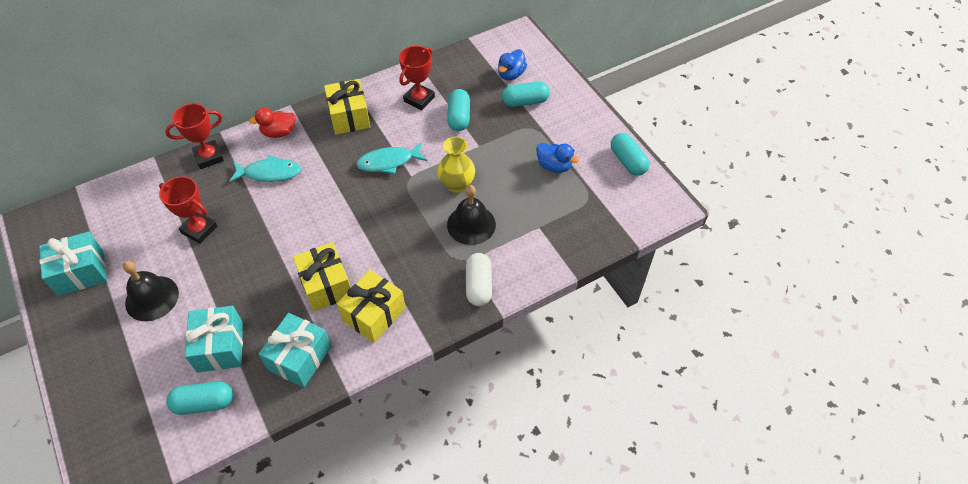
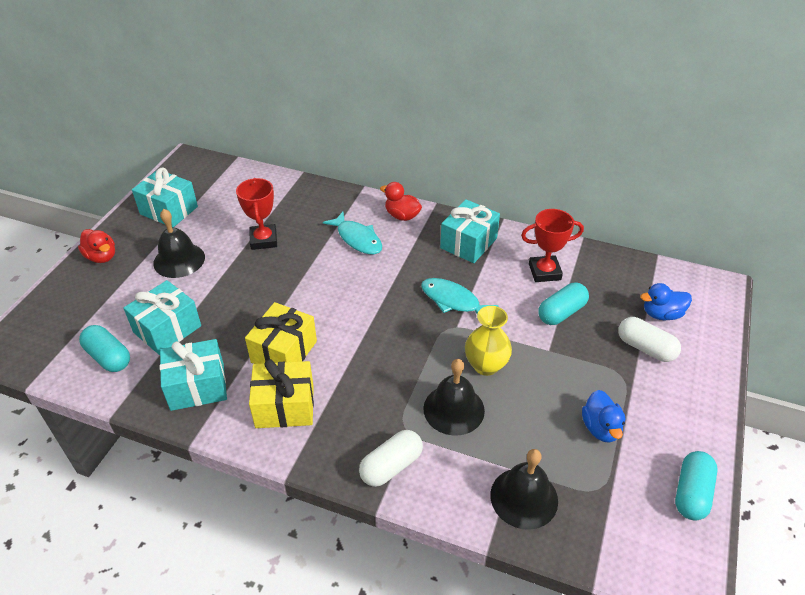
camera: 50 degrees right, 10 degrees down
red trophy [165,103,224,169] -> none
yellow gift [324,79,370,135] -> turquoise gift [440,199,500,263]
turquoise capsule [502,82,550,107] -> white capsule [618,317,681,362]
none -> red duck [78,229,115,263]
none -> black bell [490,449,558,530]

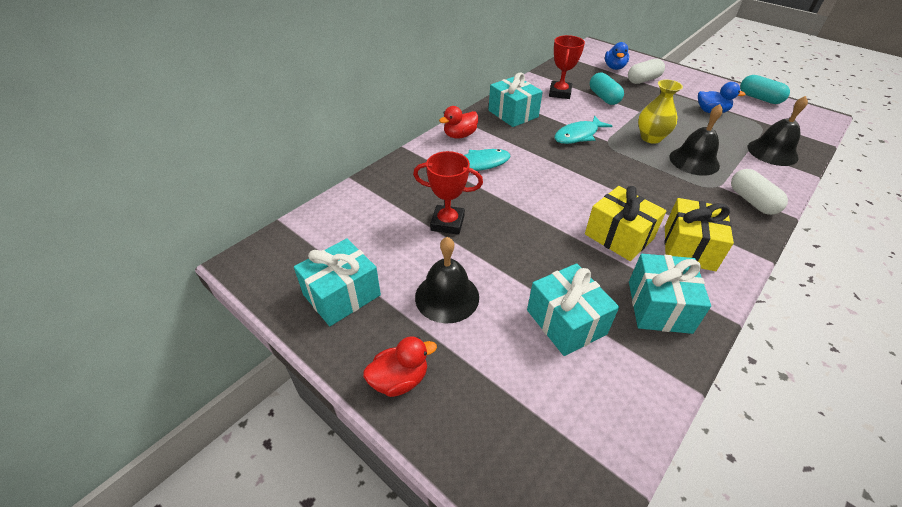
camera: 70 degrees left, 0 degrees up
turquoise capsule [79,325,130,372] -> none

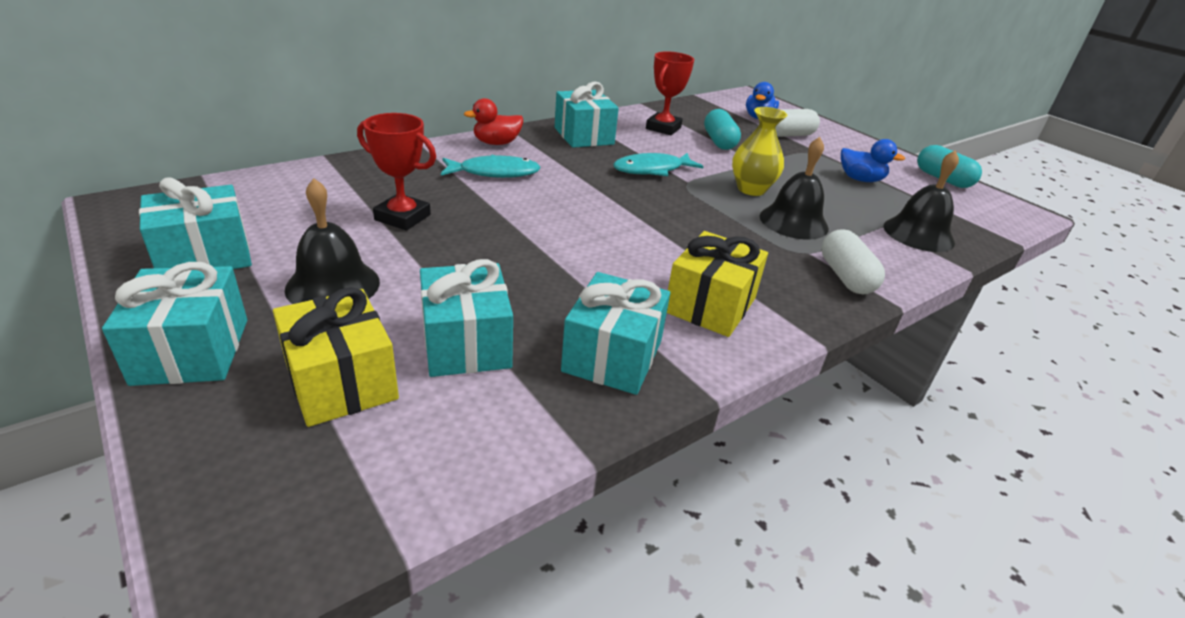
camera: 10 degrees right, 10 degrees down
red duck [363,336,437,397] -> turquoise gift [102,262,247,386]
yellow gift [585,186,666,261] -> yellow gift moved to [273,287,399,427]

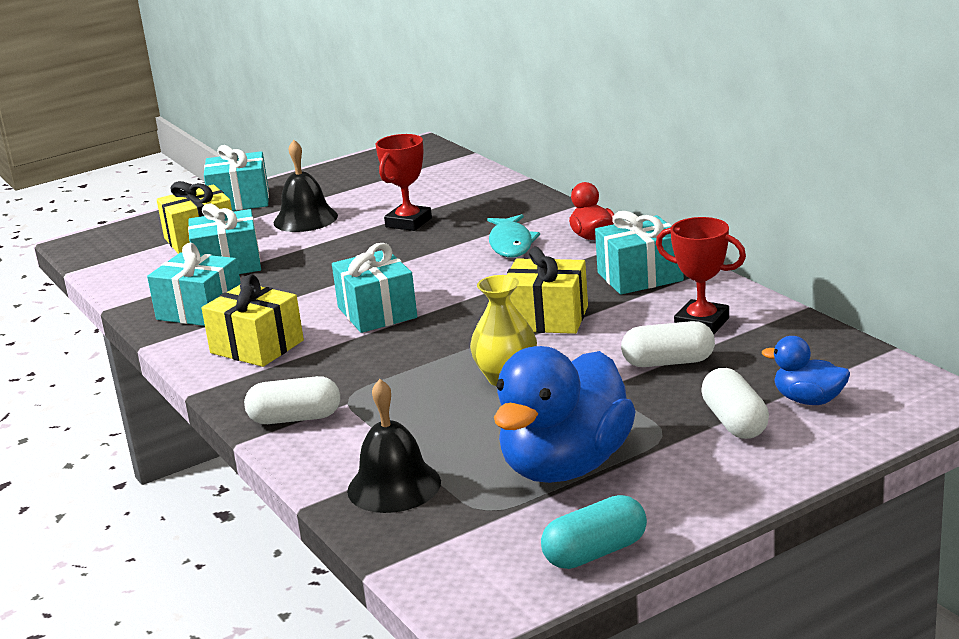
camera: 100 degrees right, 10 degrees down
turquoise gift [139,177,252,269] -> turquoise gift moved to [332,243,417,333]
turquoise fish [613,153,704,176] -> yellow gift [507,247,588,334]
turquoise capsule [704,109,741,150] -> white capsule [621,321,715,367]
black bell [760,137,829,239] -> none
blue duck [841,139,905,182] -> blue duck [494,346,636,483], size x2.10

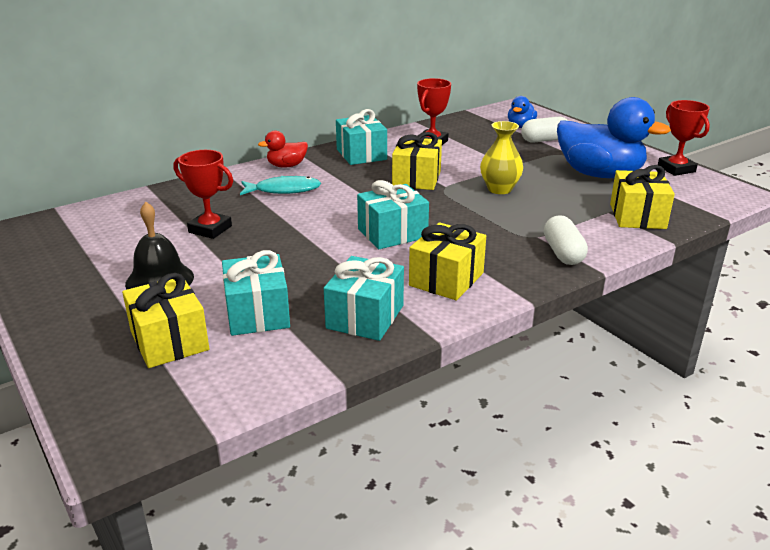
camera: 95 degrees left, 5 degrees up
turquoise gift [204,145,269,211] -> none
black bell [347,379,441,513] -> yellow gift [610,165,675,229]
turquoise capsule [541,495,647,569] -> red trophy [658,100,710,176]
white capsule [621,321,715,367] -> none

